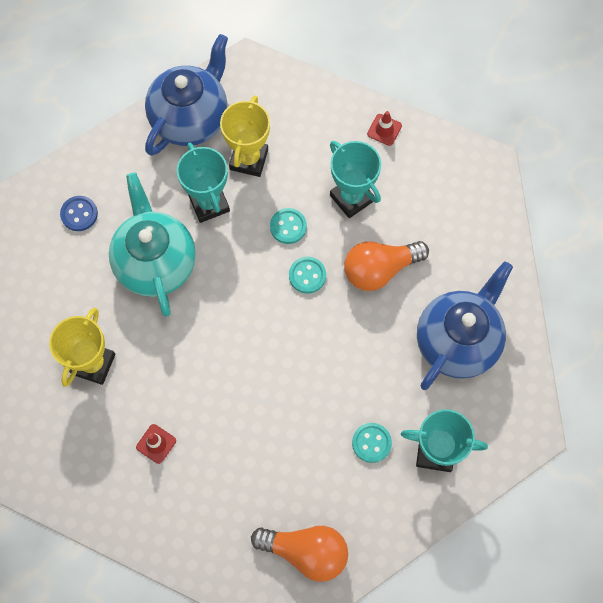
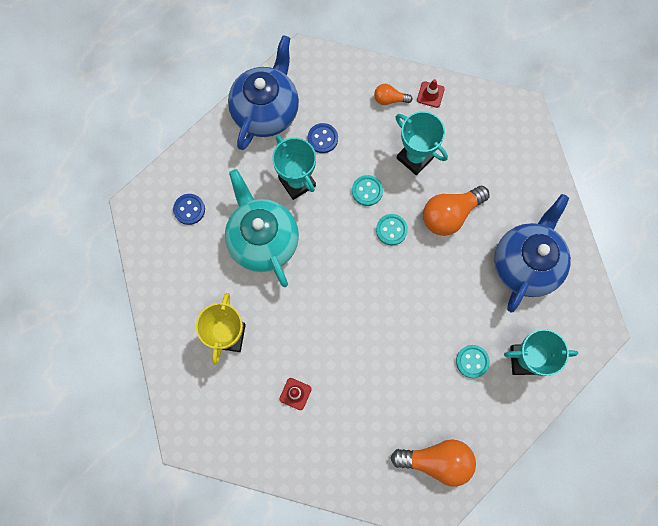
camera: 10 degrees left, 5 degrees up
yellow trophy [220,96,270,177] -> blue button [308,123,338,153]
none -> orange light bulb [374,84,413,105]

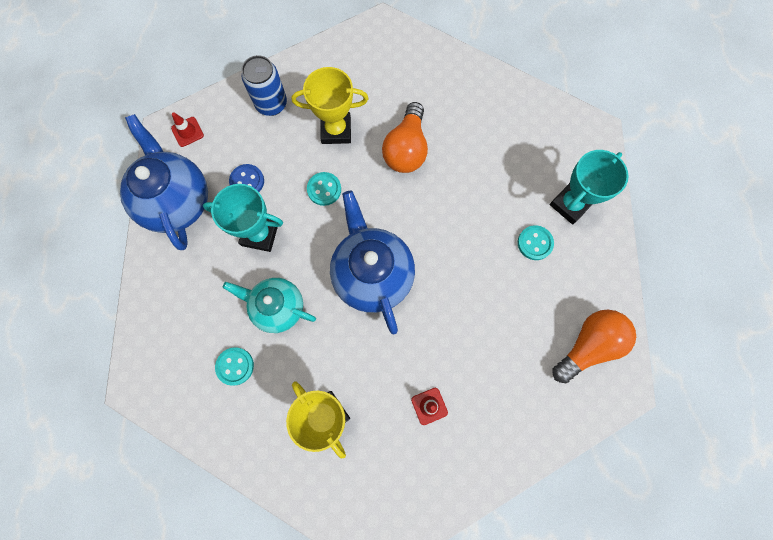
camera: 45 degrees left, 0 degrees up
blue button [173,194,205,225] -> none
turquoise teapot [225,169,299,287] -> turquoise teapot [223,278,316,333], size x0.66
orange light bulb [374,84,413,105] -> blue can [242,55,287,116]
turquoise button [376,214,408,245] -> turquoise button moved to [215,347,254,386]
turquoise trophy [395,111,448,175] -> yellow trophy [292,67,369,144]
red traffic cone [417,79,445,108] -> red traffic cone moved to [171,113,204,147]
blue teapot [494,194,571,313] -> blue teapot moved to [330,190,415,334]

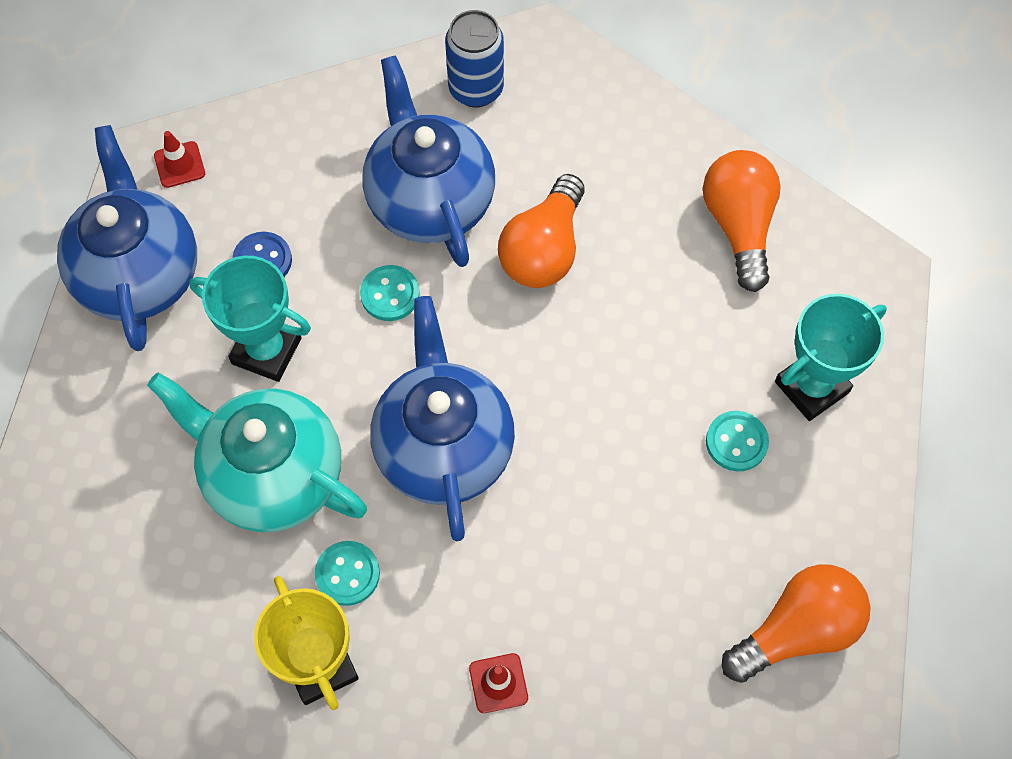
camera: 10 degrees right, 10 degrees down
turquoise button [215,347,254,386] -> turquoise button moved to [315,541,380,606]
turquoise teapot [223,278,316,333] -> turquoise teapot [147,372,367,532], size x1.52
blue can [242,55,287,116] -> blue can moved to [445,10,504,107]
yellow trophy [292,67,369,144] -> blue teapot [362,55,495,267]
none -> orange light bulb [703,150,781,292]

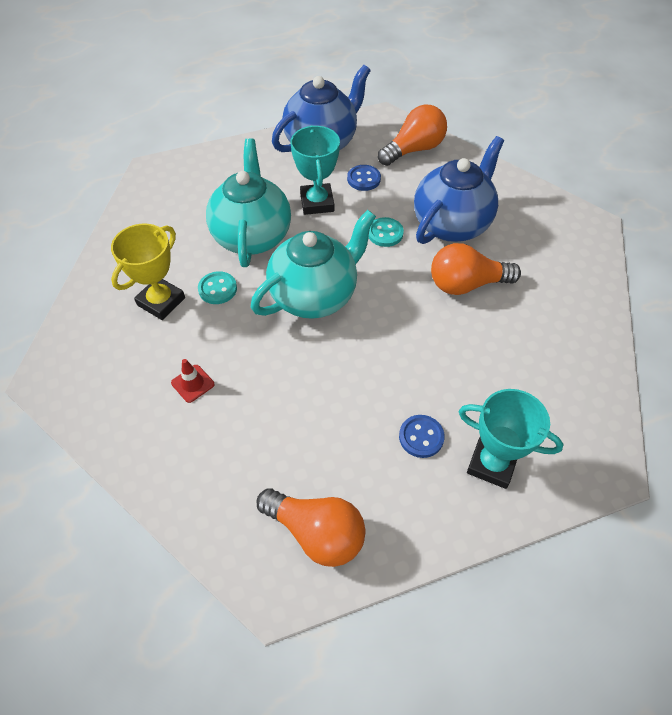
camera: 60 degrees right, 10 degrees down
red traffic cone [154,131,205,188] -> none
blue teapot [370,296,515,541] -> turquoise teapot [251,210,376,319]
blue can [445,10,504,107] -> none
orange light bulb [703,150,781,292] -> orange light bulb moved to [378,105,447,166]
turquoise button [706,411,769,471] -> blue button [399,415,445,458]

